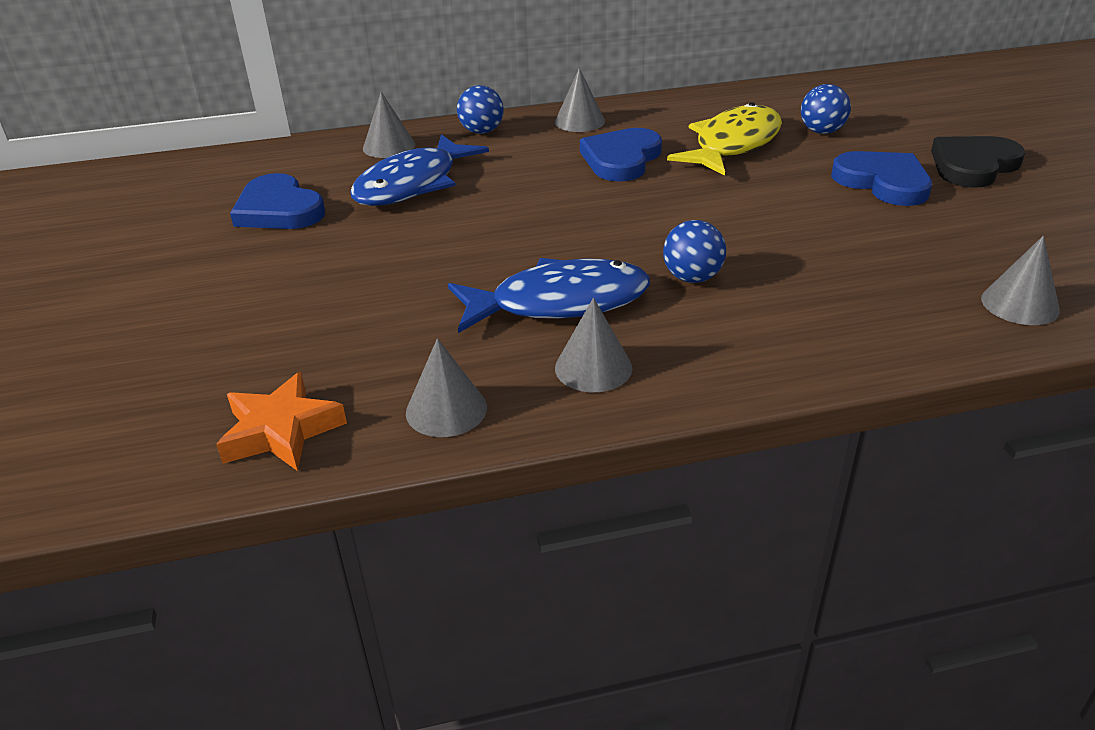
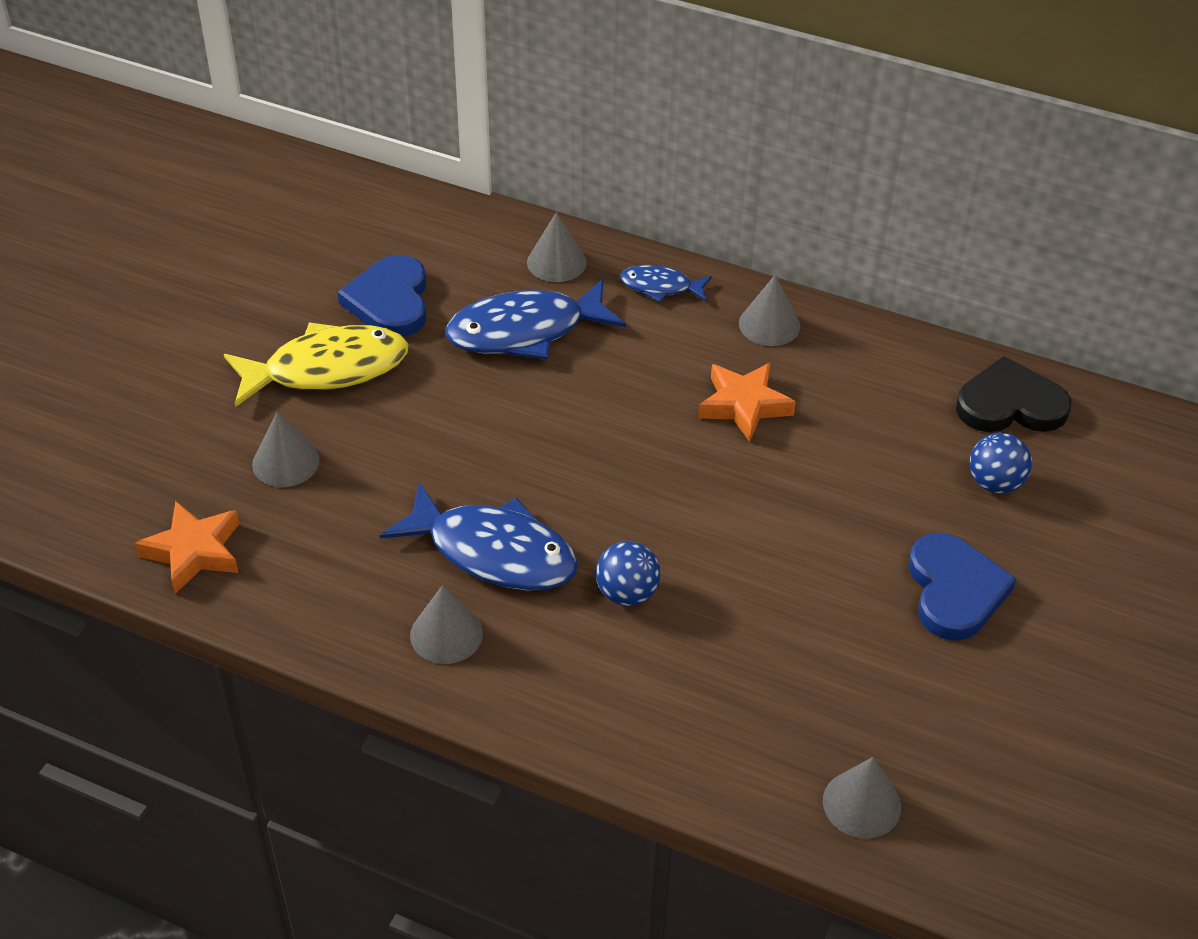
camera: 35 degrees right, 10 degrees up
grey cone [406,338,487,437] -> grey cone moved to [252,412,320,487]
blue ball [457,85,504,134] -> blue fish [620,265,712,303]
blue heart [580,128,662,182] -> orange star [698,363,796,442]
yellow fish [667,102,782,176] -> yellow fish moved to [224,322,408,407]
black heart [931,136,1025,188] -> black heart moved to [956,356,1071,432]

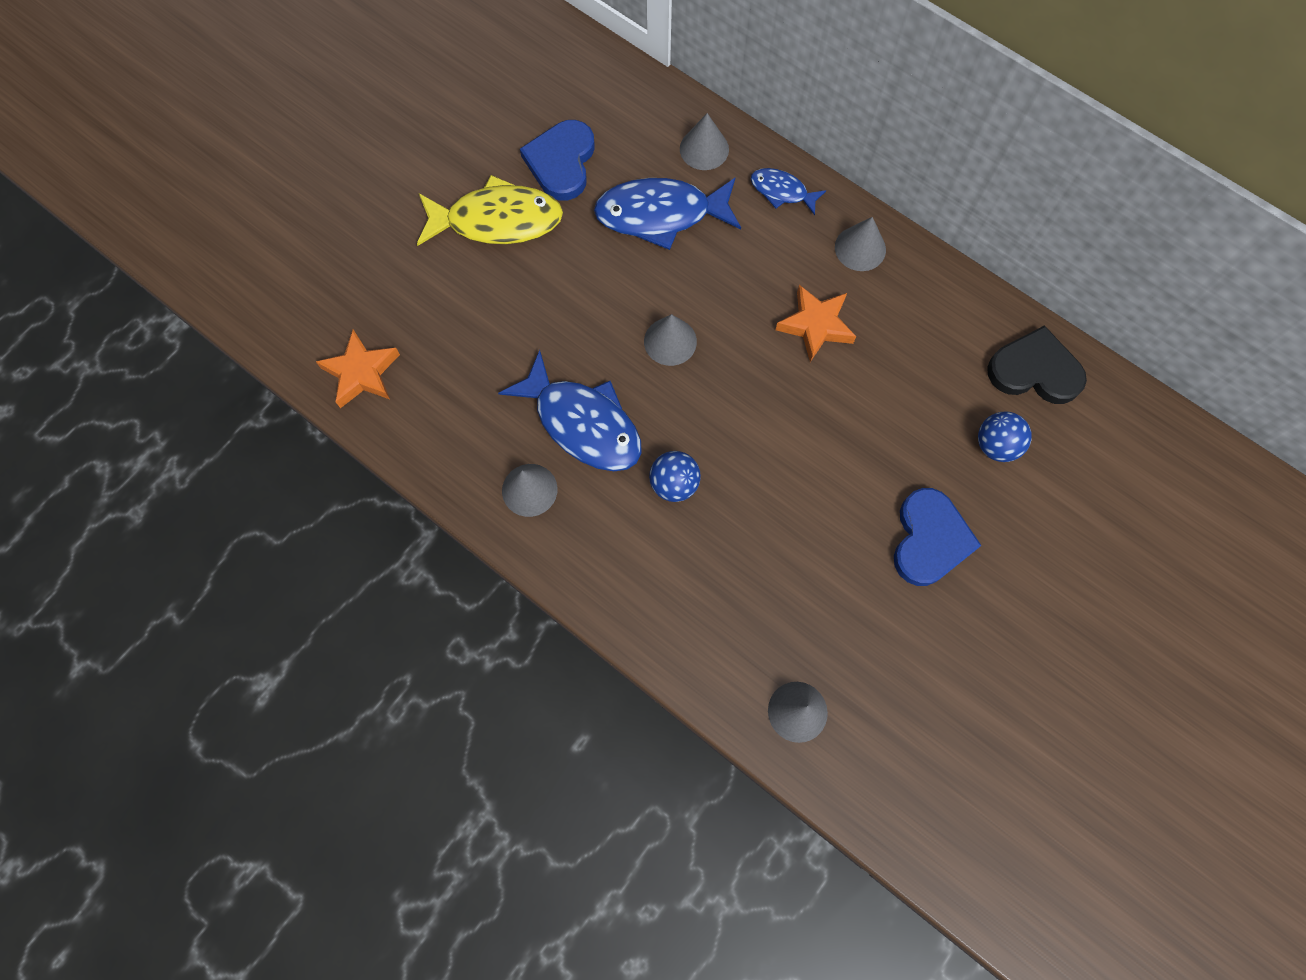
camera: 15 degrees right, 25 degrees up
grey cone [252,412,320,487] -> grey cone moved to [644,314,697,366]

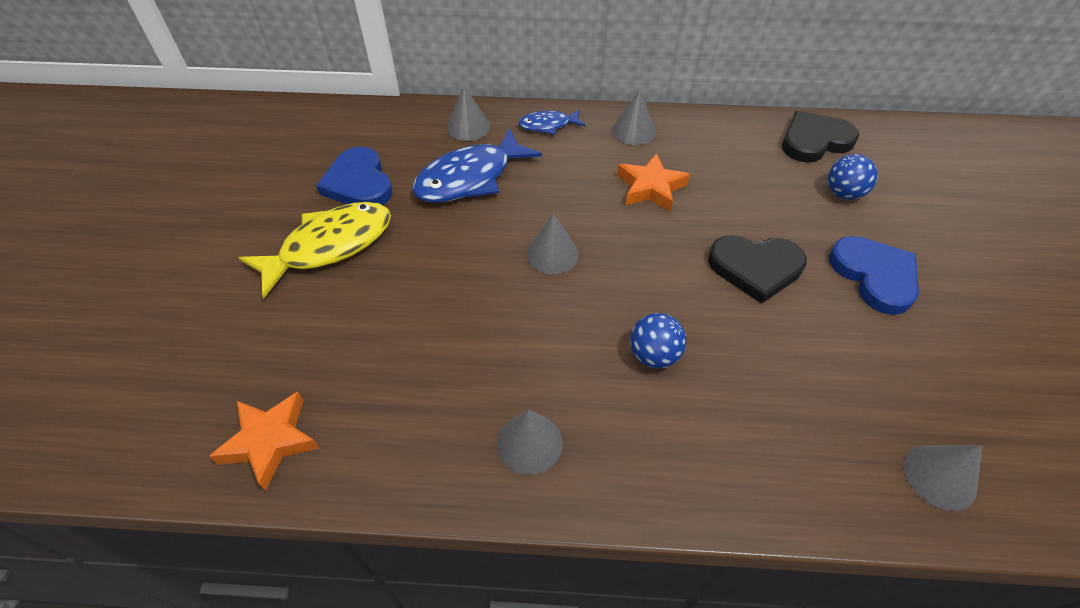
camera: 35 degrees left, 20 degrees down
blue fish [498,350,642,471] -> none
none -> black heart [708,235,807,304]

